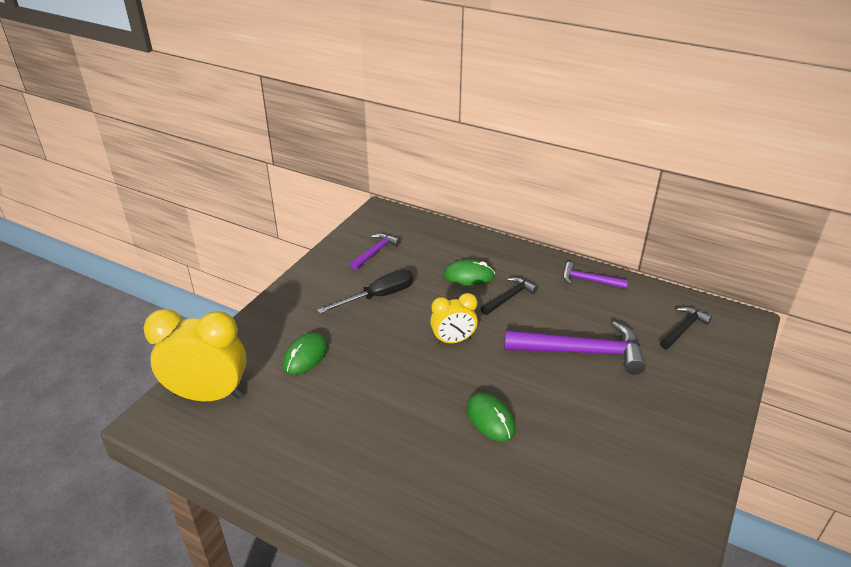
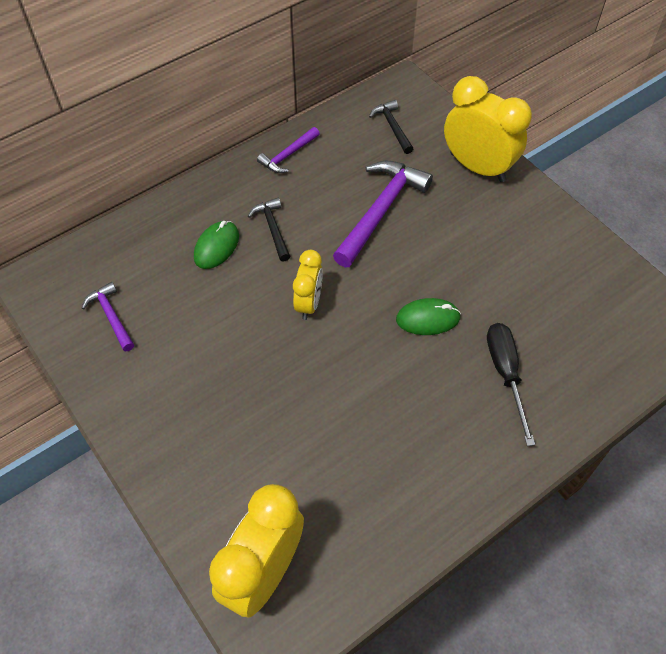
camera: 65 degrees left, 20 degrees up
green mouse [283,332,328,375] -> none
black screwdriver [317,270,413,314] -> black screwdriver moved to [487,323,535,446]
none -> yellow clock [444,76,532,182]

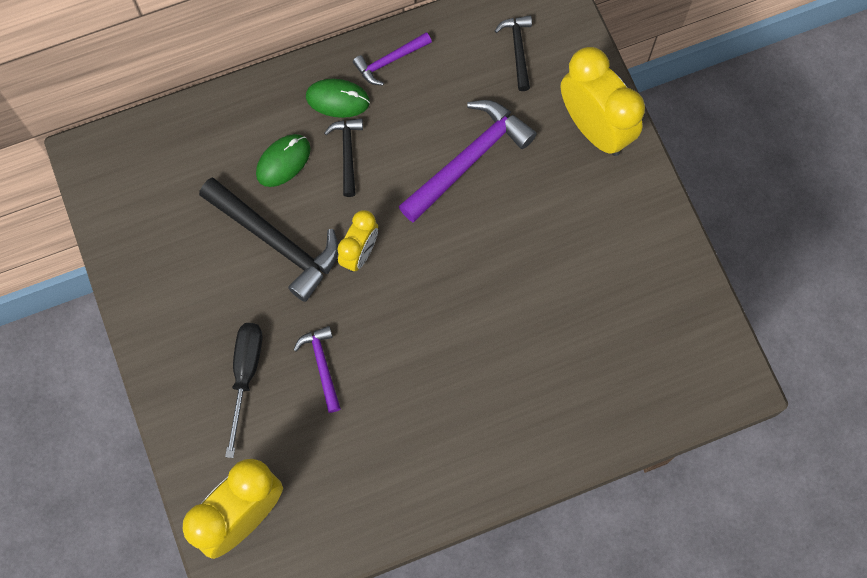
camera: 15 degrees right, 15 degrees up
purple hammer [82,282,134,351] -> purple hammer moved to [294,326,341,413]
green mouse [396,298,461,335] -> green mouse moved to [306,79,370,118]
black screwdriver [487,323,535,446] -> black screwdriver moved to [225,323,262,458]
none -> black hammer [199,178,338,302]

